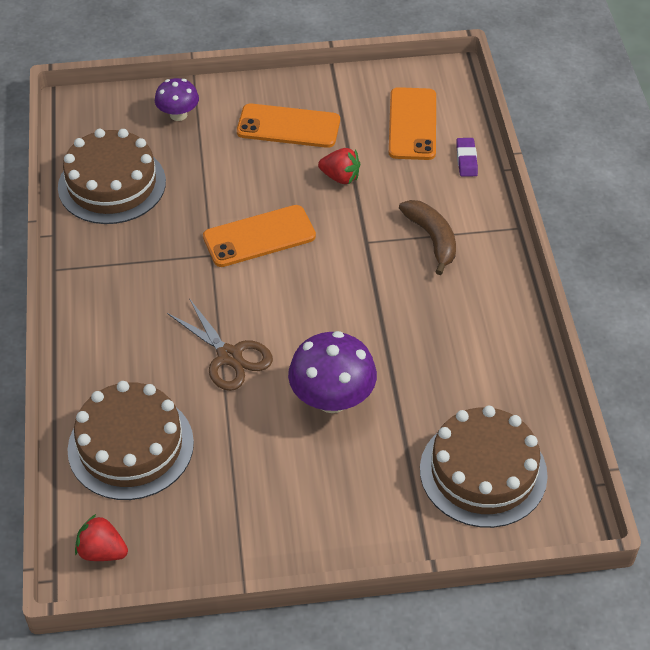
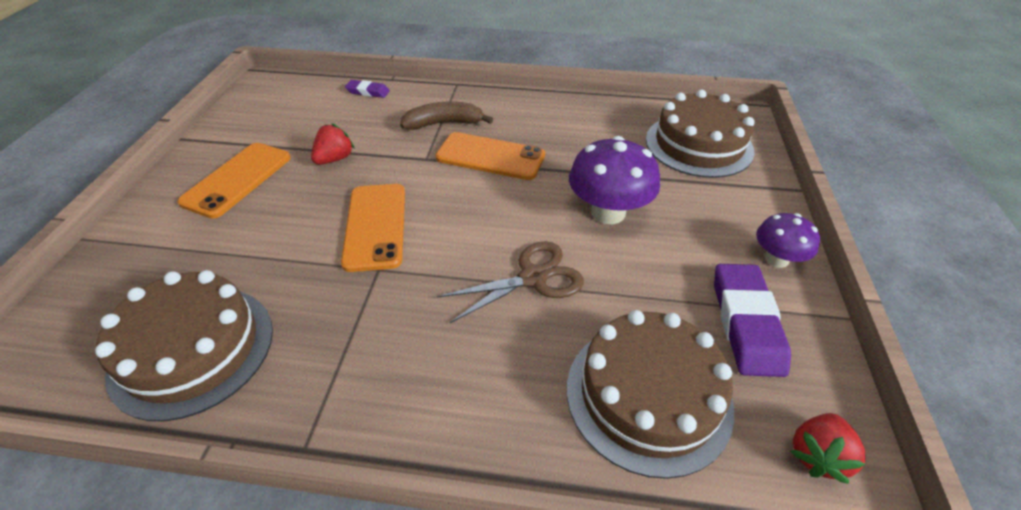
camera: 75 degrees left, 5 degrees down
purple mushroom [155,78,199,121] -> purple mushroom moved to [756,213,820,268]
orange phone [389,87,436,160] -> orange phone moved to [436,132,545,180]
none -> purple eraser [714,264,791,377]

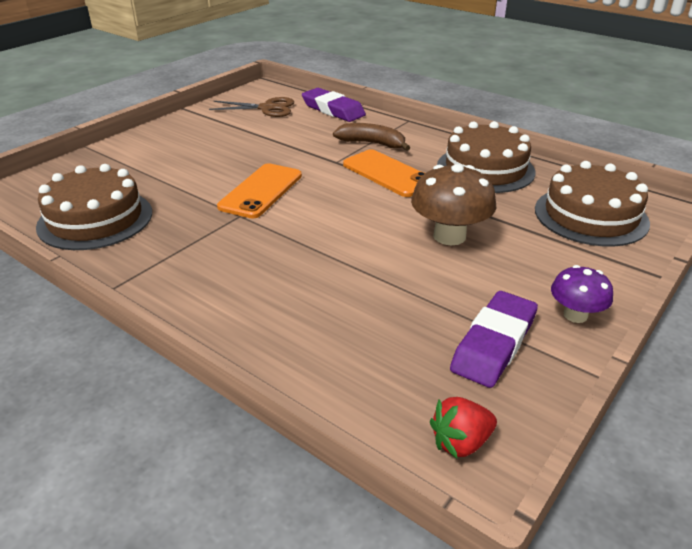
camera: 30 degrees right, 10 degrees down
orange phone [177,143,291,219] -> none
red strawberry [311,123,355,165] -> none
purple eraser [345,80,390,98] -> purple eraser [302,88,366,122], size x1.88
brown scissors [437,241,584,323] -> brown scissors moved to [209,97,295,117]
brown cake [567,310,734,479] -> brown cake moved to [437,121,536,193]
purple mushroom [569,136,660,224] -> brown mushroom [411,164,496,245]

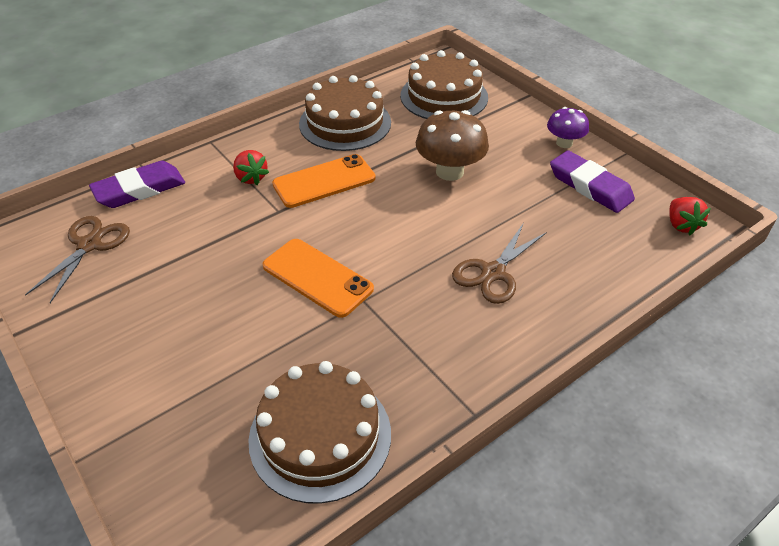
camera: 75 degrees left, 10 degrees up
brown banana [333,123,410,151] -> red strawberry [233,150,269,185]
none -> brown scissors [452,223,547,304]

